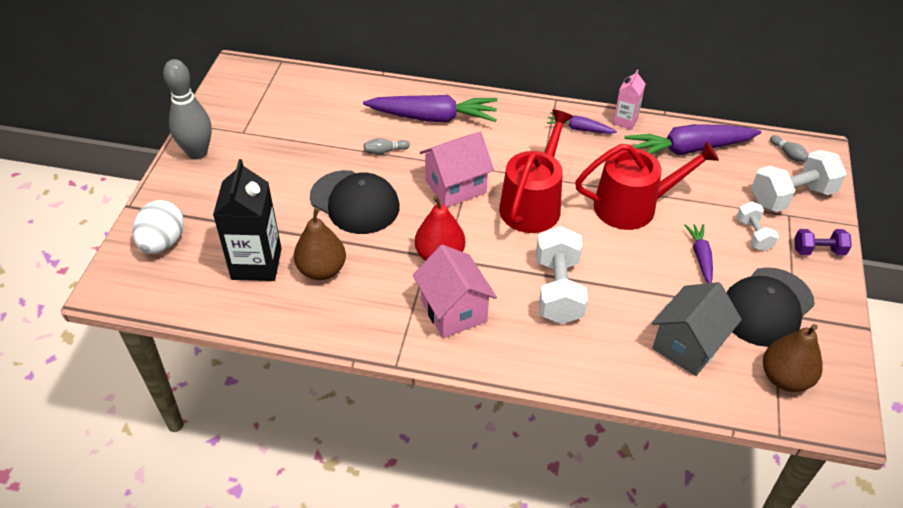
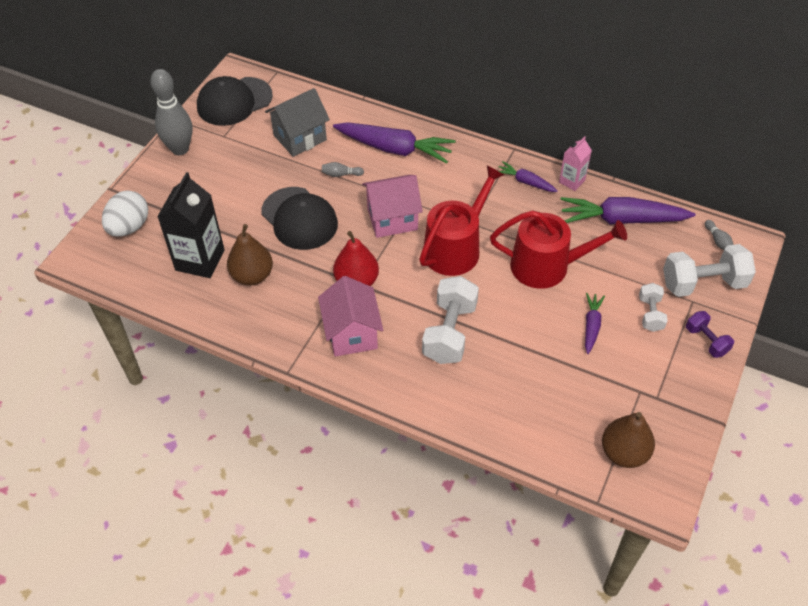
camera: 15 degrees right, 5 degrees up
grey house [652,282,742,376] -> grey house moved to [265,88,330,157]
black cap [726,267,815,347] -> black cap moved to [197,76,273,126]
purple dumbbell [794,229,852,256] -> purple dumbbell turned 45 degrees clockwise [686,311,734,358]

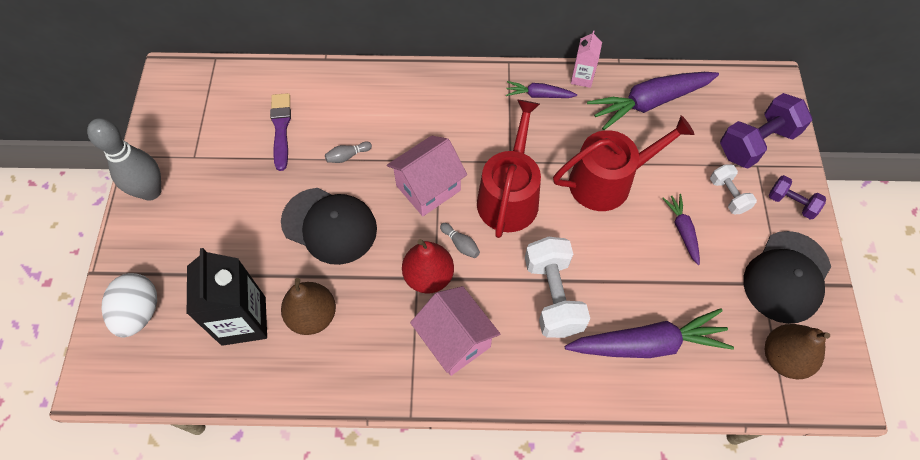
camera: 25 degrees left, 10 degrees up
black cap [197,76,273,126] -> black cap moved to [743,231,831,324]
grey house [265,88,330,157] -> purple brush [270,93,291,171]
purple carrot [333,122,456,164] -> purple carrot moved to [565,308,734,358]
white dumbbell [663,244,756,297] -> purple dumbbell [720,93,812,168]
grey bowling pin [705,220,734,250] -> grey bowling pin moved to [440,223,480,258]

